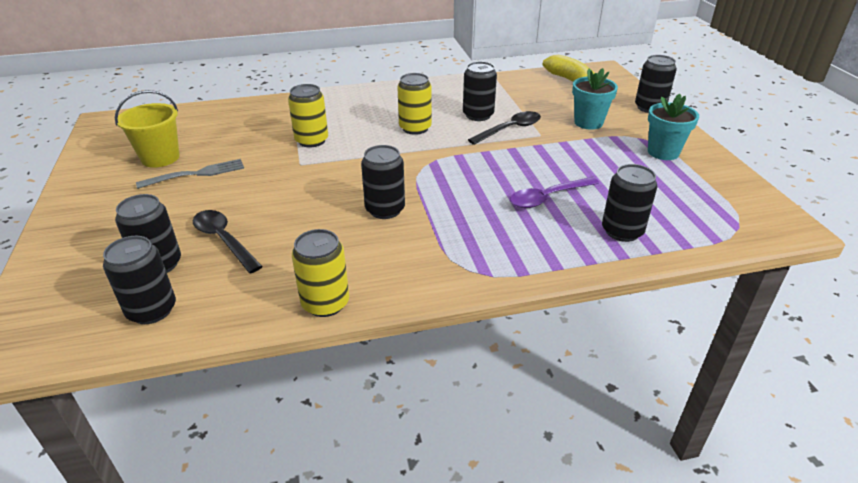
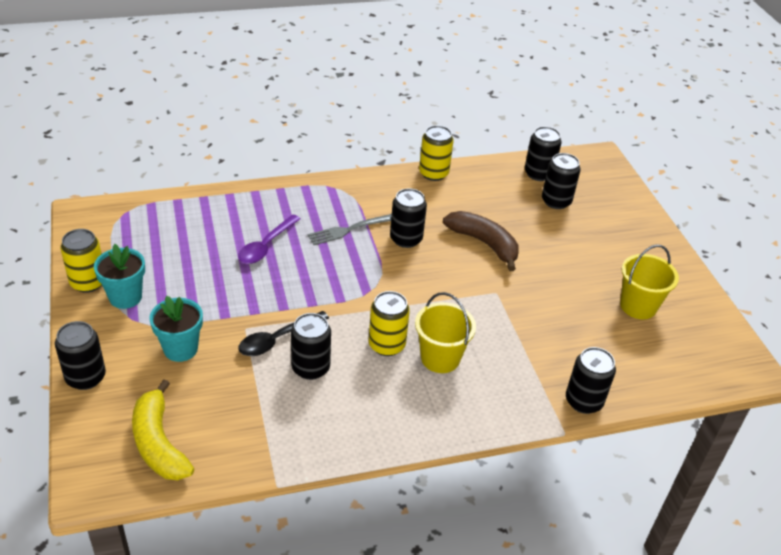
camera: 175 degrees right, 5 degrees up
grey fork [136,159,244,189] -> grey fork moved to [307,214,392,245]
black spoon [193,210,263,274] -> none
yellow can [288,84,328,148] -> yellow can moved to [60,229,102,293]
purple spoon [510,177,599,208] -> purple spoon turned 150 degrees clockwise [238,215,301,264]
black can [602,164,658,242] -> black can moved to [566,347,616,414]
none -> yellow bucket [415,292,476,373]
none -> brown banana [443,211,519,271]

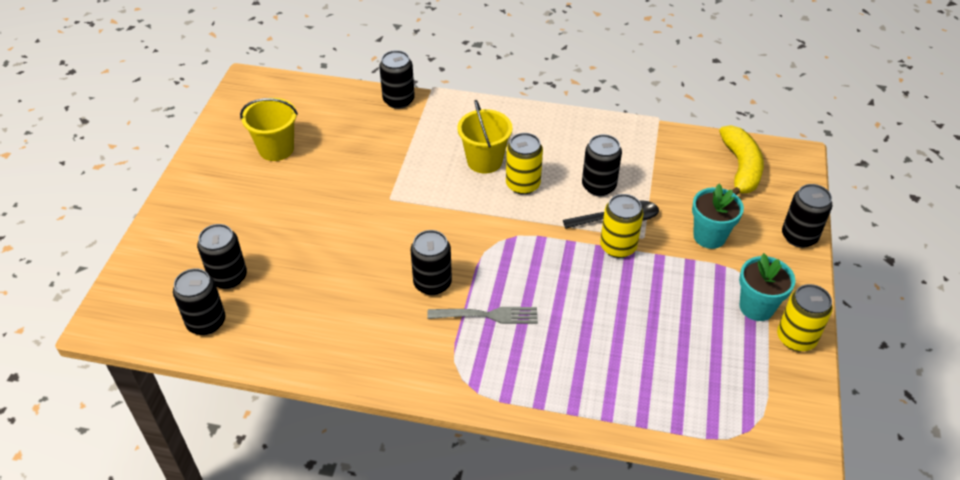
camera: 150 degrees left, 5 degrees up
purple spoon [238,215,301,264] -> none
yellow can [419,125,454,181] -> yellow can moved to [600,194,644,258]
brown banana [443,211,519,271] -> none

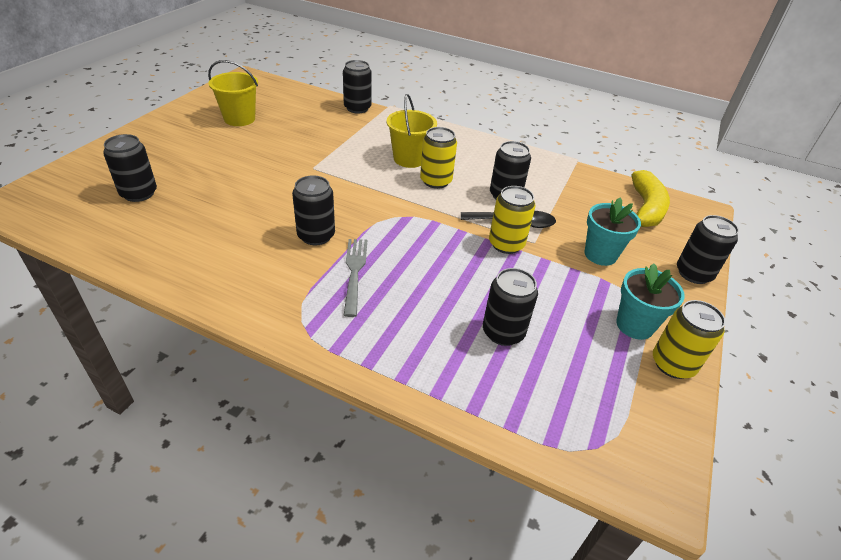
camera: 10 degrees right, 5 degrees down
black can [173,268,225,335] -> black can moved to [483,268,538,346]
grey fork [427,307,538,324] -> grey fork turned 105 degrees counterclockwise [344,239,367,317]

